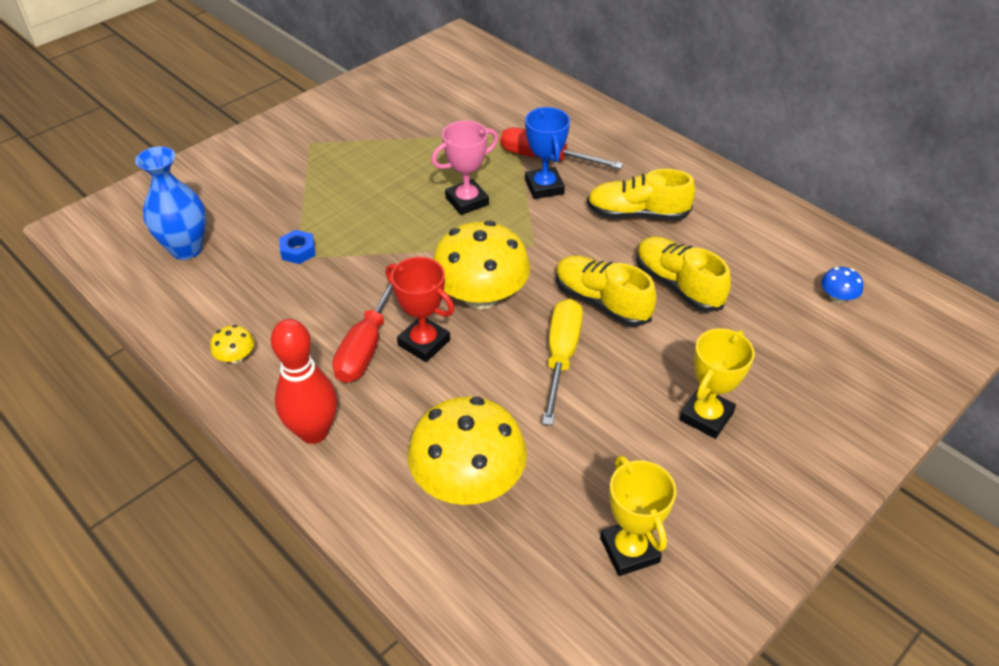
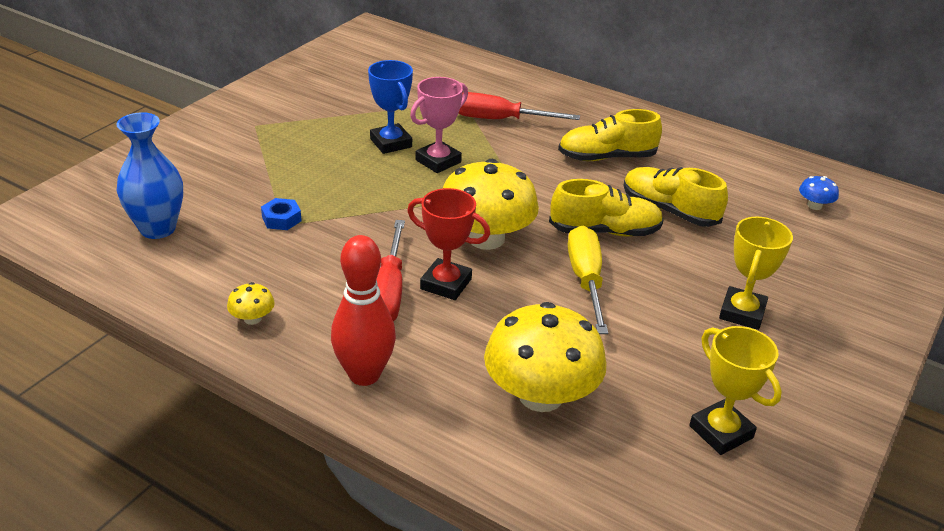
camera: 15 degrees left, 10 degrees down
blue trophy [525,107,570,199] -> blue trophy moved to [368,60,413,154]
yellow shoe [556,255,657,327] -> yellow shoe turned 150 degrees clockwise [549,179,664,237]

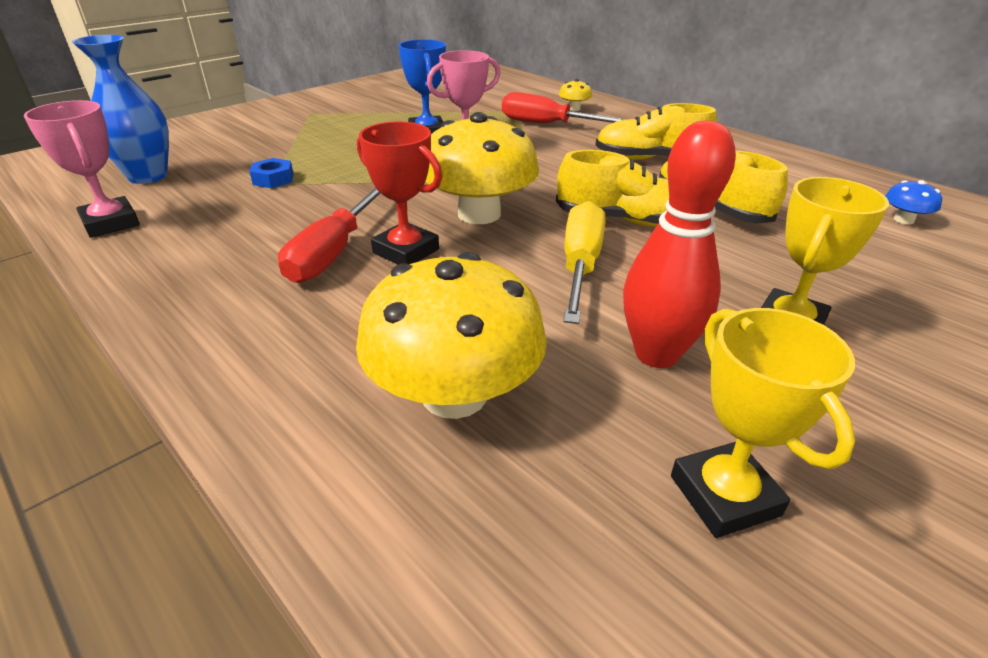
camera: 15 degrees right, 0 degrees up
yellow mushroom [227,282,275,325] -> yellow mushroom moved to [559,79,592,111]
red bowling pin [331,235,396,386] -> red bowling pin moved to [623,121,736,368]
none -> pink trophy [24,100,140,238]

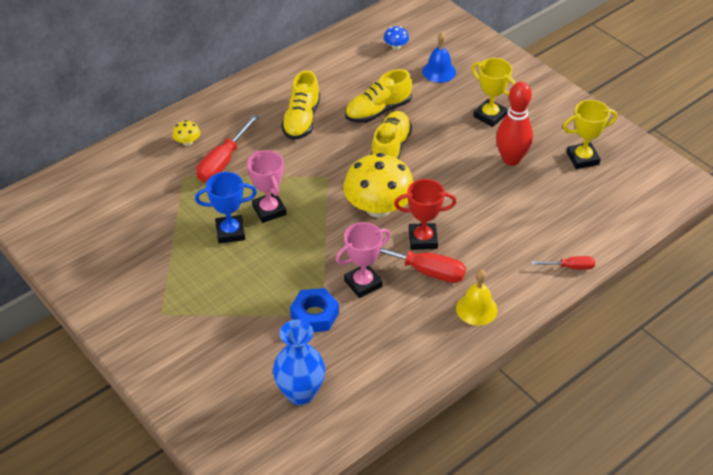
camera: 85 degrees left, 10 degrees up
pink trophy [24,100,140,238] -> pink trophy moved to [336,222,390,298]
blue nut [249,158,294,188] -> blue nut [290,288,339,332], size x1.53
yellow mushroom [356,252,547,419] -> none
red trophy [357,122,442,265] -> red trophy turned 45 degrees clockwise [394,179,457,250]
yellow screwdriver [563,201,605,324] -> none
none -> blue bell [422,32,456,83]
none -> yellow bell [456,269,498,325]
none -> red screwdriver [531,256,595,270]

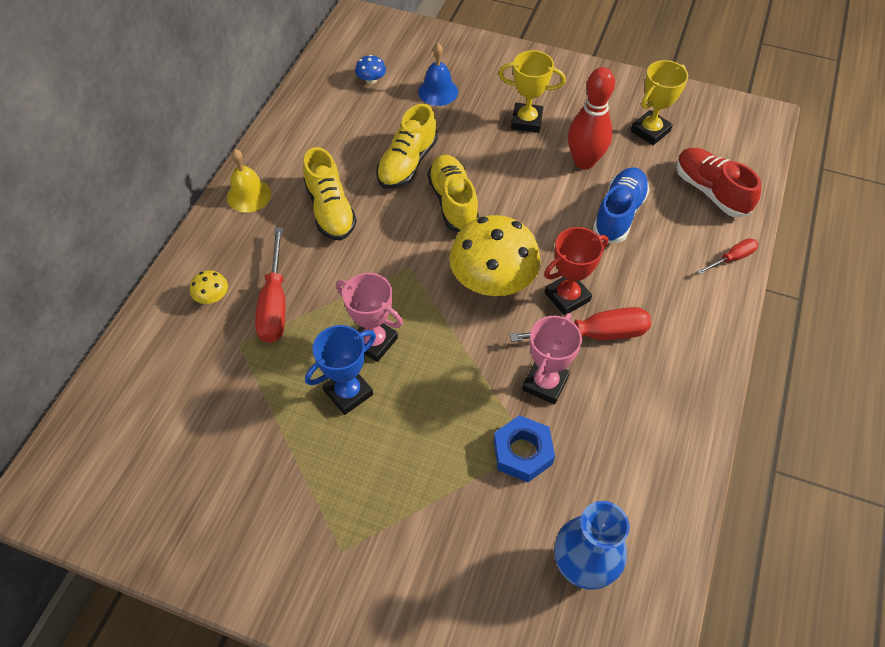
camera: 30 degrees left, 10 degrees up
yellow bell [456,269,498,325] -> yellow bell moved to [227,149,271,213]
none -> blue shoe [593,167,650,243]
none -> red shoe [676,148,762,217]

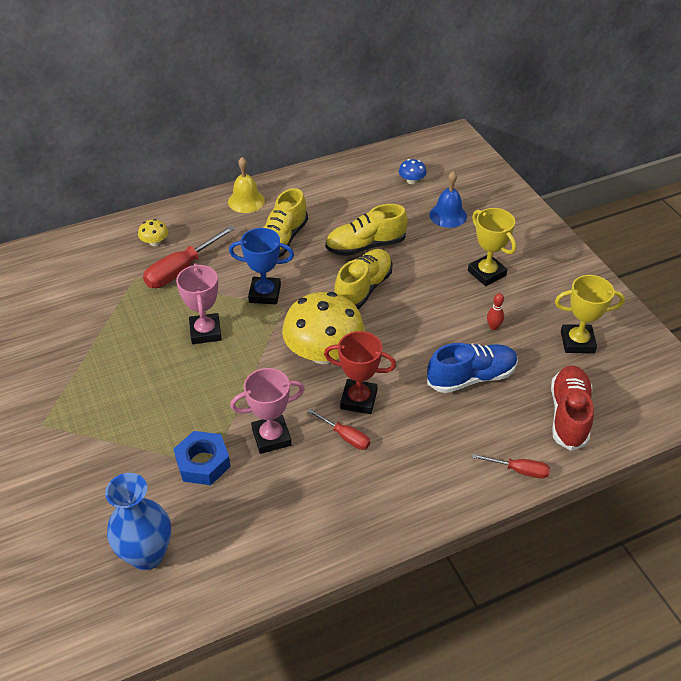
camera: 45 degrees right, 10 degrees down
blue trophy [305,325,376,415] -> blue trophy moved to [229,228,294,304]
red screwdriver [510,307,651,342] -> red screwdriver [307,408,370,450], size x0.56
red bowling pin [568,67,615,169] -> red bowling pin [487,293,504,330], size x0.41

